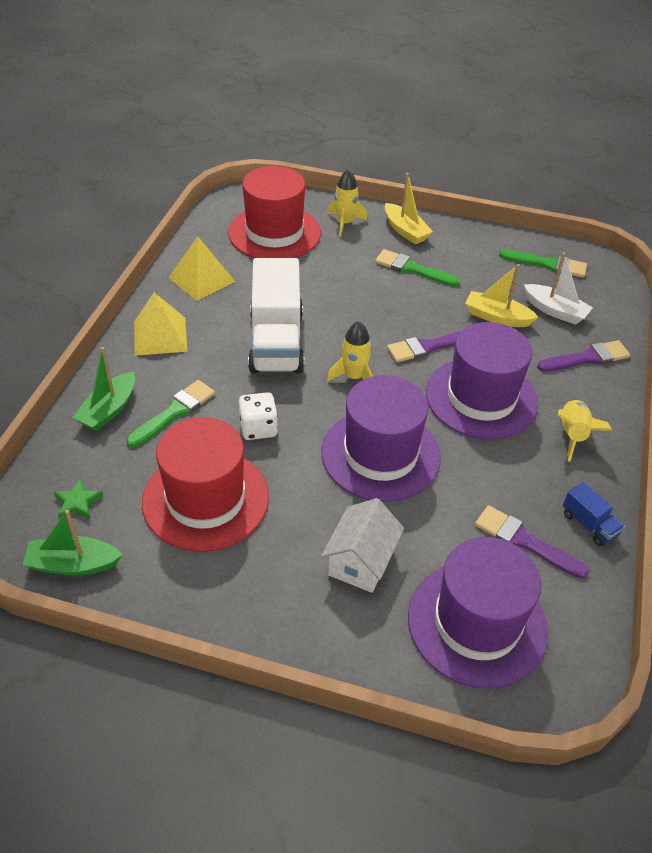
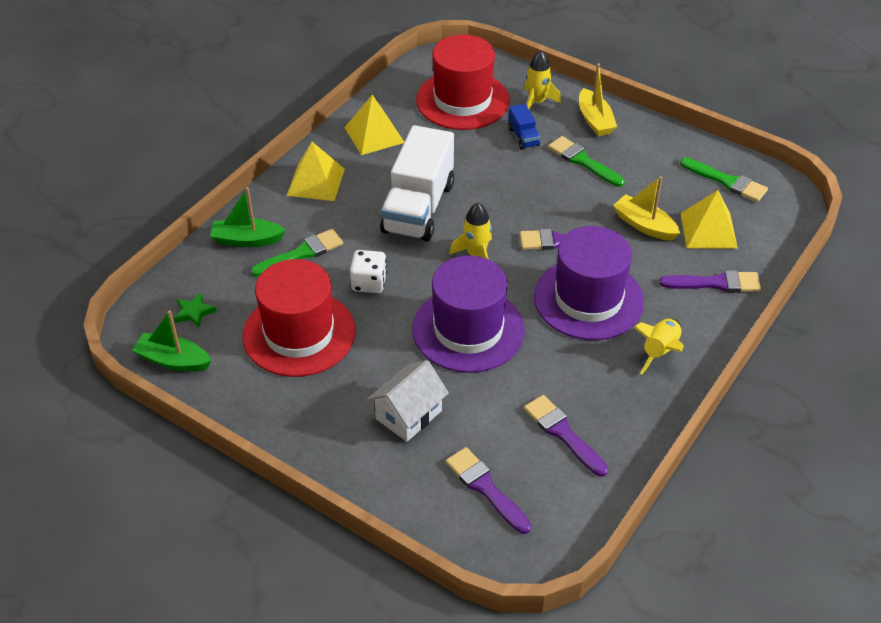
camera: 20 degrees right, 0 degrees up
green boat [73,347,135,431] -> green boat turned 45 degrees clockwise [210,187,286,247]
purple hat [408,537,548,689] -> purple brush [446,447,531,534]
white boat [524,252,593,325] -> yellow pyramid [680,190,738,249]
blue truck [563,482,625,546] -> blue truck moved to [508,104,540,150]

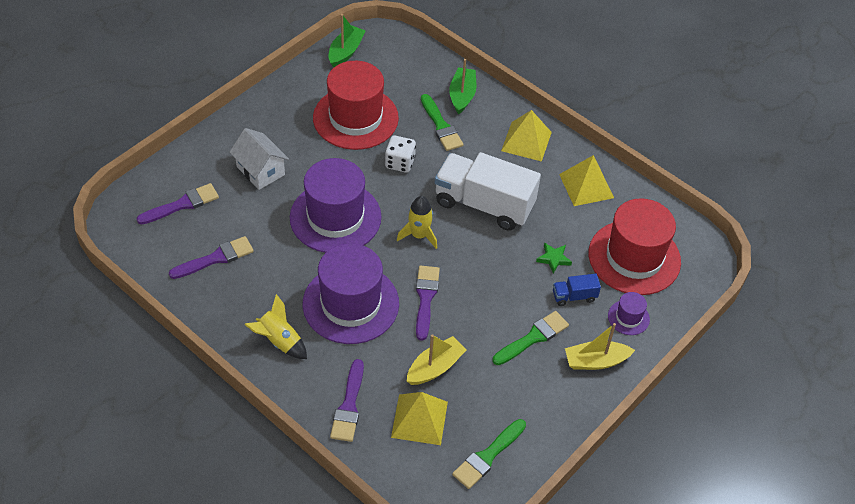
camera: 95 degrees right, 5 degrees up
green star [174,292,216,328] -> green star moved to [536,243,572,274]
yellow rocket [524,51,561,110] -> purple hat [608,292,650,335]

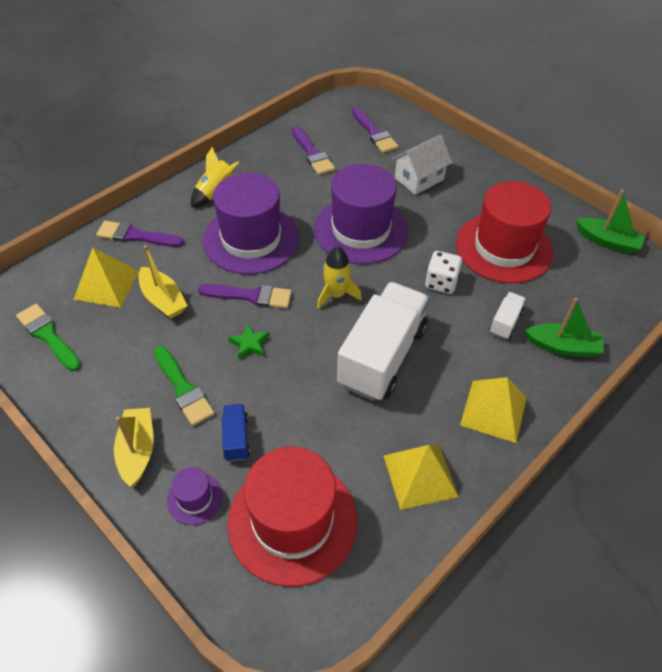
camera: 95 degrees right, 0 degrees up
green brush [421,94,463,151] -> white truck [489,292,526,339]
green star [536,243,572,274] -> green star moved to [228,323,270,359]

